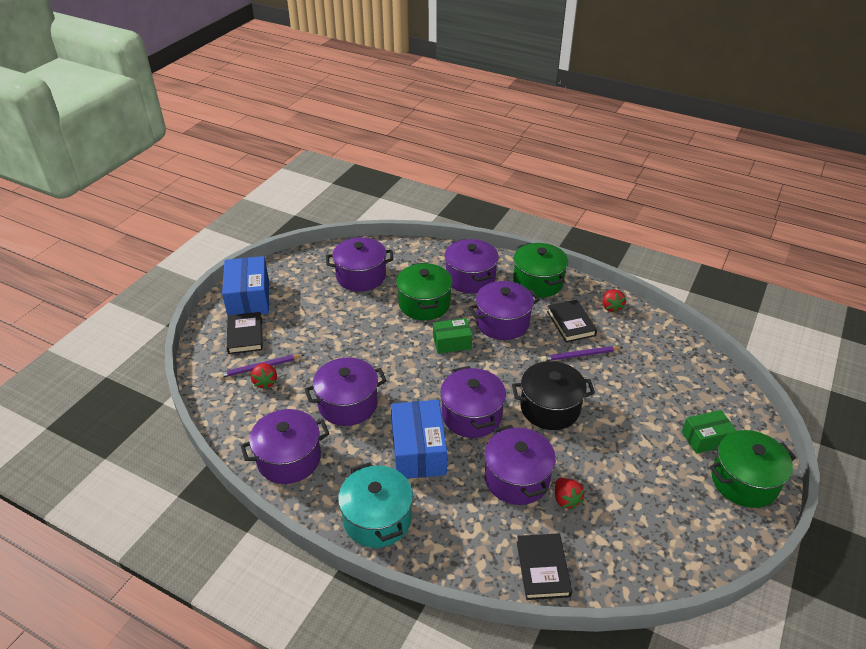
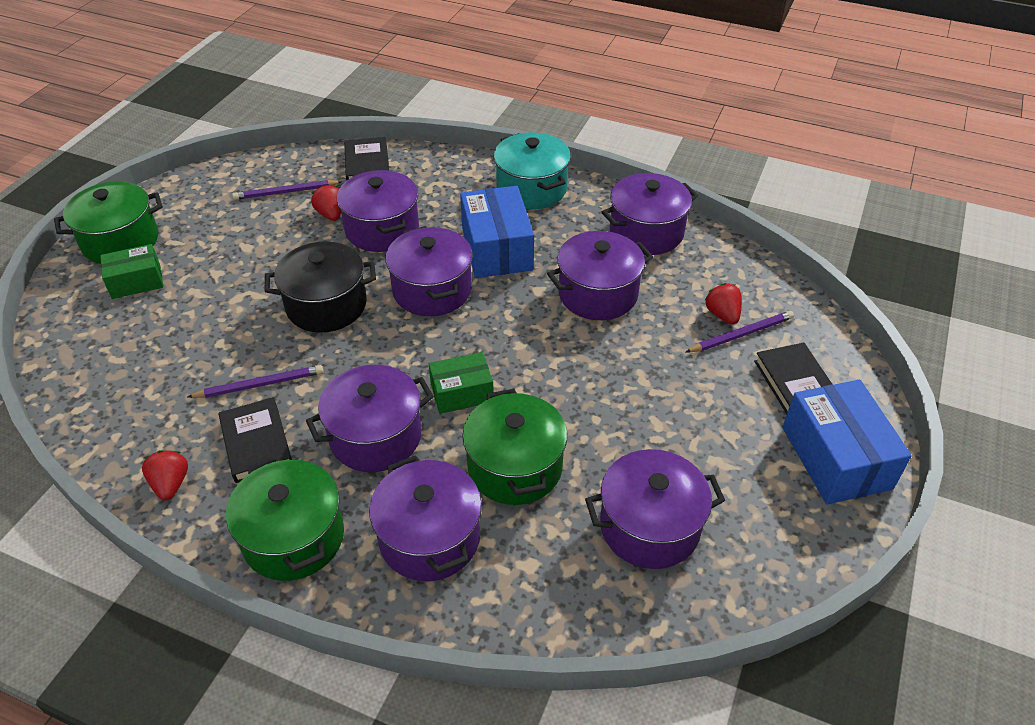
camera: 175 degrees right, 5 degrees up
none -> purple pencil [232,180,342,200]

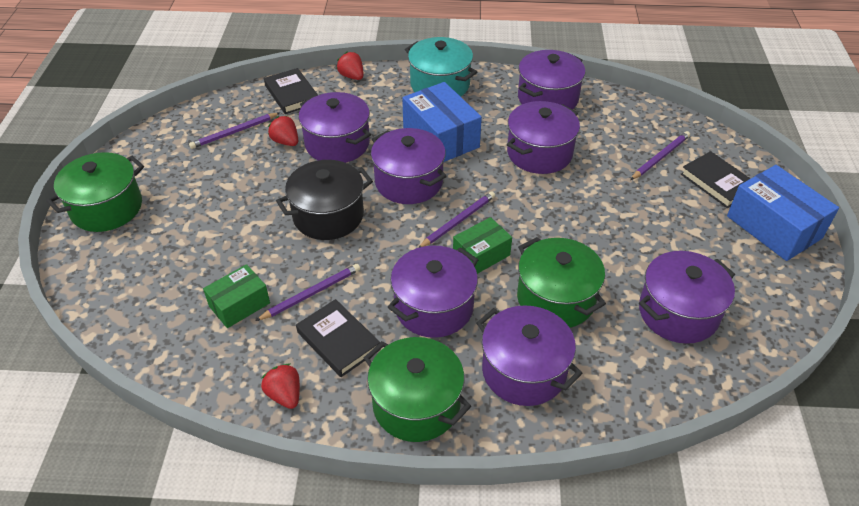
camera: 20 degrees left, 0 degrees up
green box [100,244,163,299] -> green box moved to [203,264,270,328]
red strawberry [704,283,742,325] -> red strawberry moved to [337,52,364,80]
none -> purple pencil [418,191,495,248]

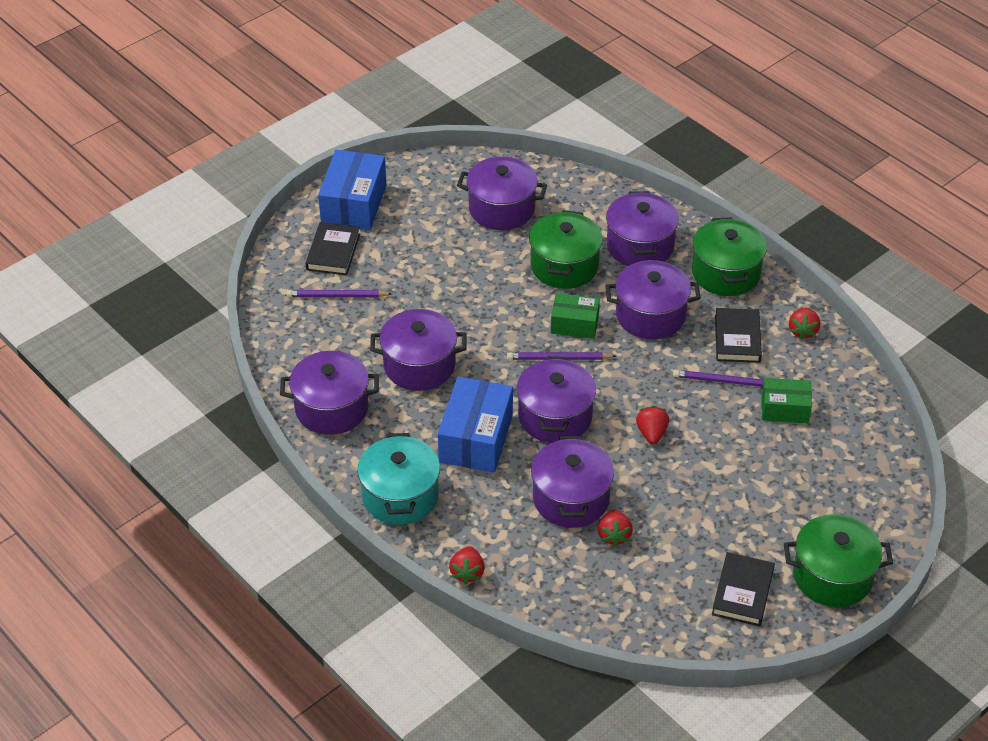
camera: 135 degrees left, 0 degrees up
purple pencil [189,113,280,149] -> none
black book [264,68,318,114] -> black book moved to [712,552,775,626]
black pot [276,160,373,240] -> red strawberry [636,406,669,445]

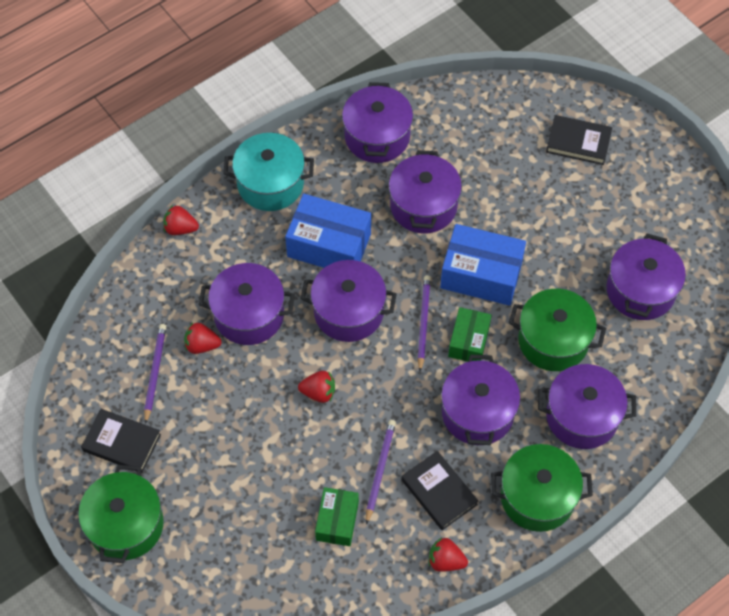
camera: 95 degrees right, 15 degrees up
purple pencil [286,290,392,297] -> purple pencil moved to [144,324,166,424]
blue box [318,150,386,230] -> blue box moved to [440,224,526,306]
black book [715,308,762,363] -> black book turned 45 degrees clockwise [401,451,478,530]

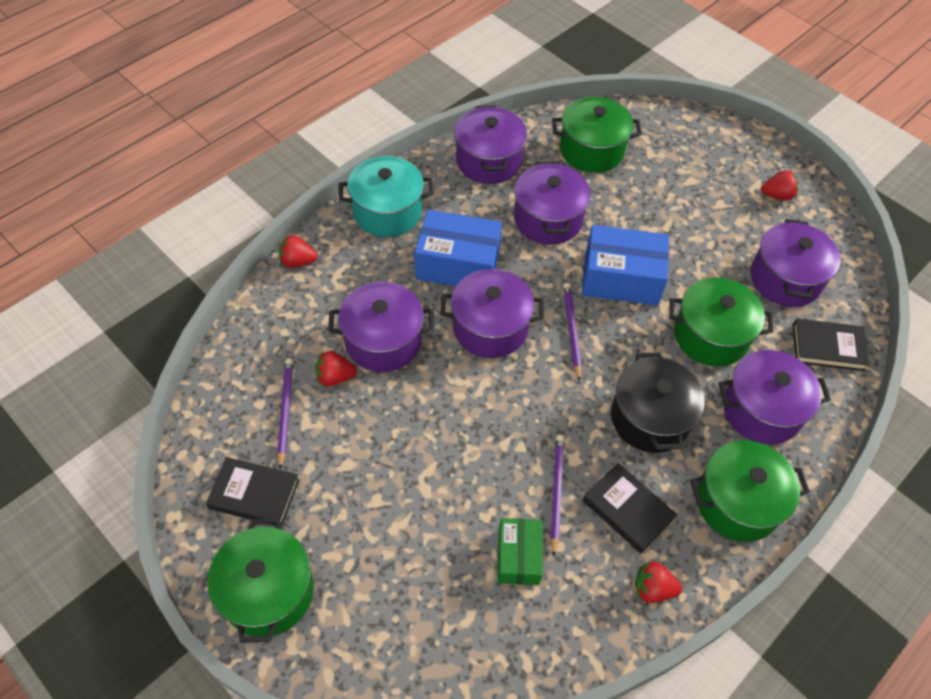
camera: 10 degrees left, 5 degrees down
red strawberry [298,371,335,403] -> red strawberry moved to [761,170,798,201]
purple pot [441,354,520,445] -> black pot [611,352,705,453]
green box [448,307,492,361] -> none
black book [546,115,612,165] -> black book moved to [792,318,870,371]
none -> green pot [552,97,642,173]

